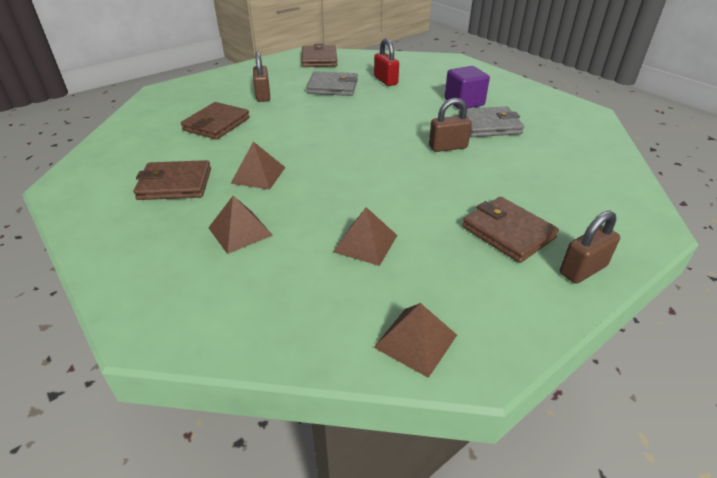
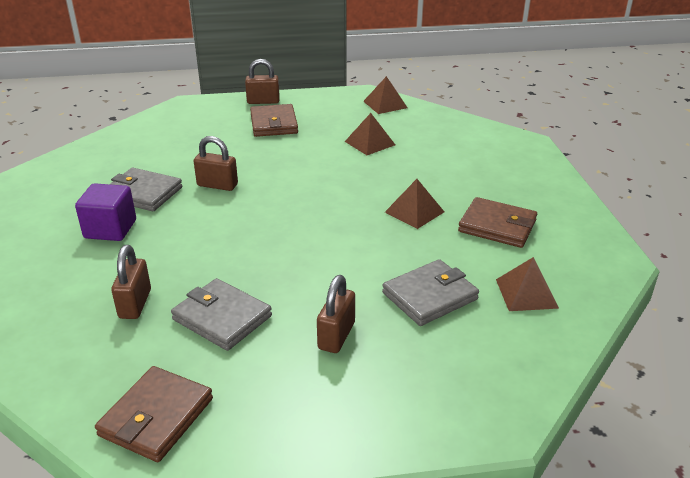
camera: 150 degrees left, 5 degrees down
brown wallet [181,102,250,140] -> grey wallet [382,259,479,326]
brown pyramid [208,196,273,254] -> brown pyramid moved to [496,257,559,311]
red padlock [374,38,399,86] -> brown padlock [111,245,151,319]

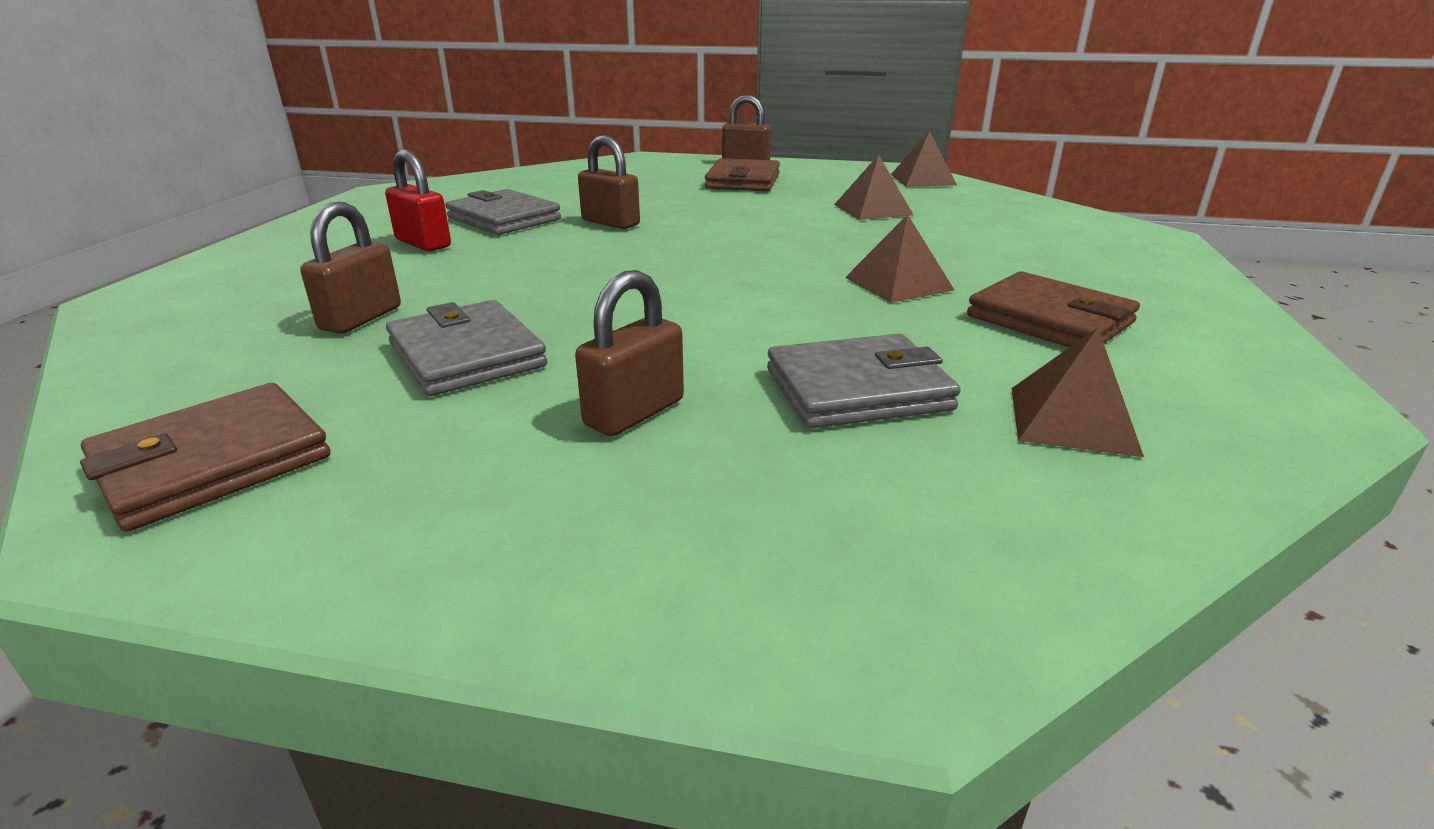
camera: 20 degrees right, 5 degrees down
purple cube [75,183,136,241] -> red padlock [385,149,451,251]

